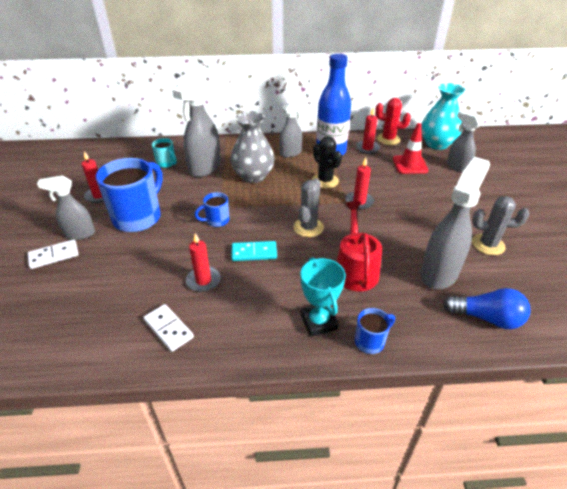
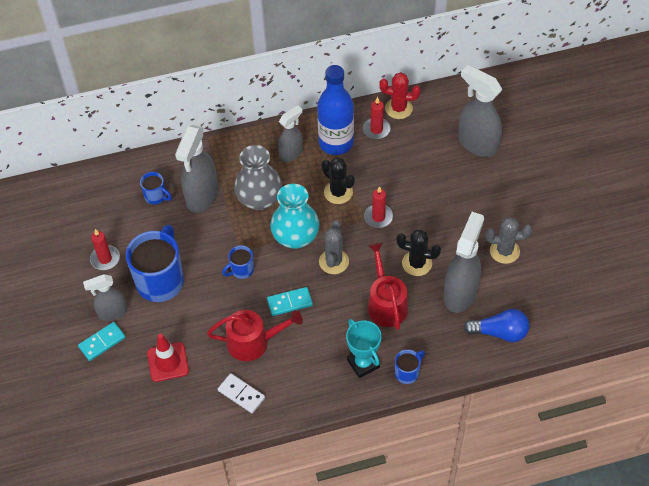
camera: 10 degrees left, 15 degrees up
white domino [28,239,79,269] -> turquoise domino [78,322,125,361]
turquoise mug [152,138,177,168] -> blue mug [140,172,172,204]
red candle [186,233,221,292] -> red watering can [207,310,303,361]
red traffic cone [393,123,428,174] -> red traffic cone moved to [147,334,189,382]
turquoise vase [421,83,465,150] -> turquoise vase moved to [270,184,319,249]
grey spray bottle [447,111,482,172] -> grey spray bottle [458,65,502,157], size x1.62
none -> black cactus [396,229,441,276]

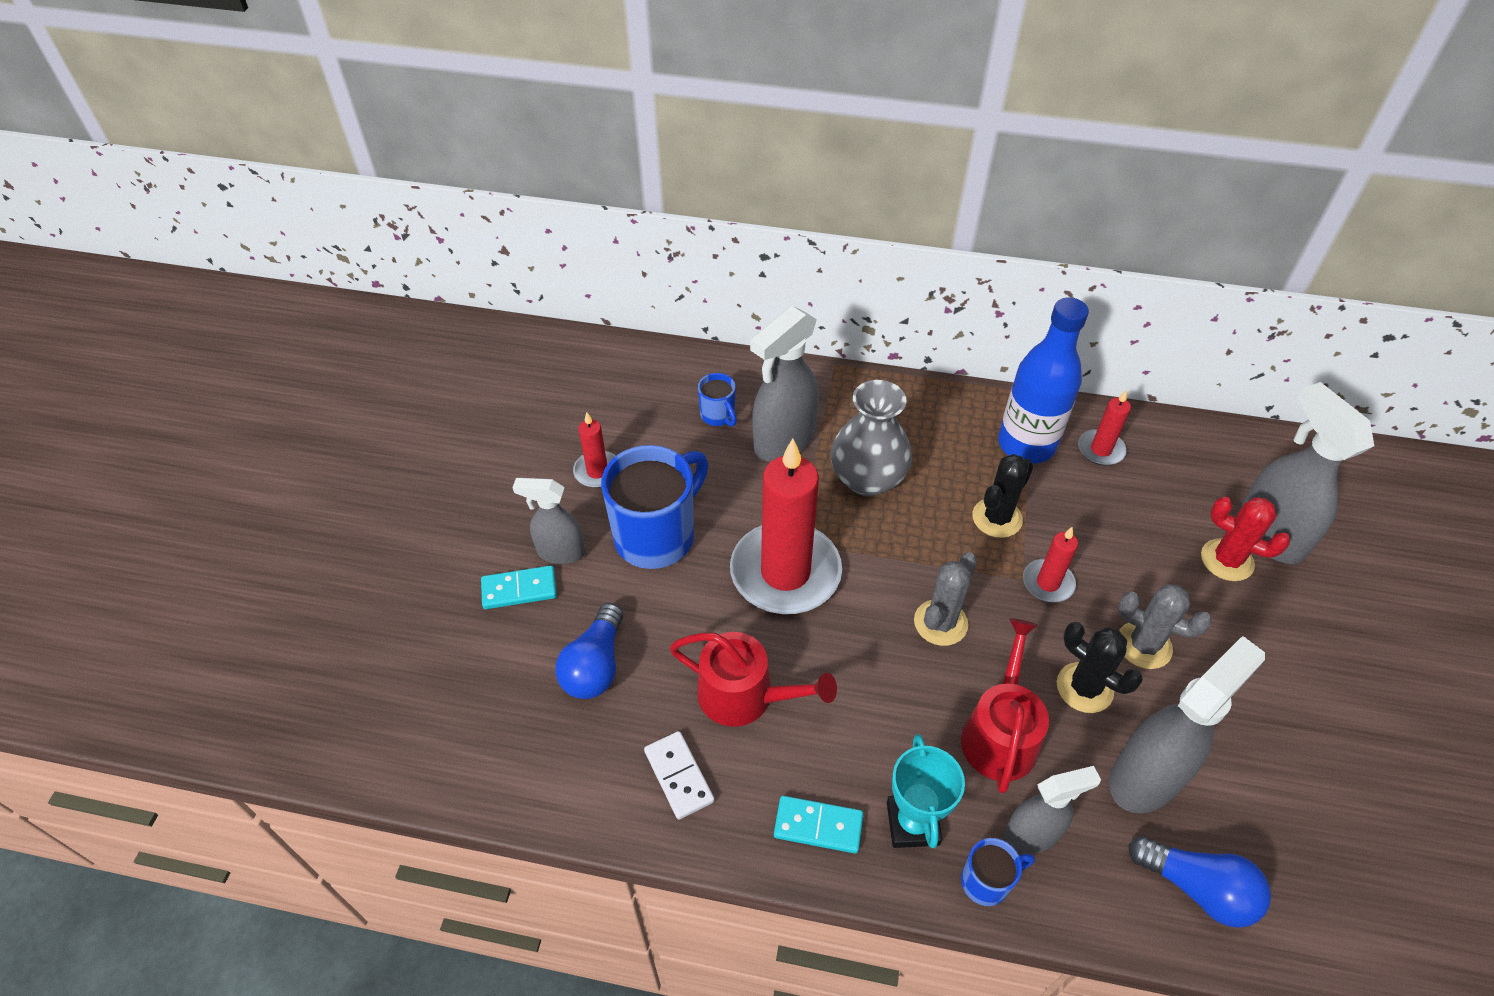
camera: 25 degrees right, 5 degrees down
red traffic cone [147,334,189,382] -> blue light bulb [555,603,623,699]
blue mug [222,245,254,279] -> red candle [730,438,842,614]
turquoise domino [267,287,313,316] -> turquoise domino moved to [774,796,863,854]
turquoise vase [270,184,319,249] -> none
grey spray bottle [278,105,303,162] -> grey spray bottle moved to [1004,766,1101,854]
black cactus [322,157,355,204] -> black cactus turned 60 degrees clockwise [972,454,1033,538]
red cactus [379,72,421,119] -> red cactus moved to [1201,497,1290,581]
grey cactus [486,217,532,264] -> grey cactus moved to [1119,584,1212,669]

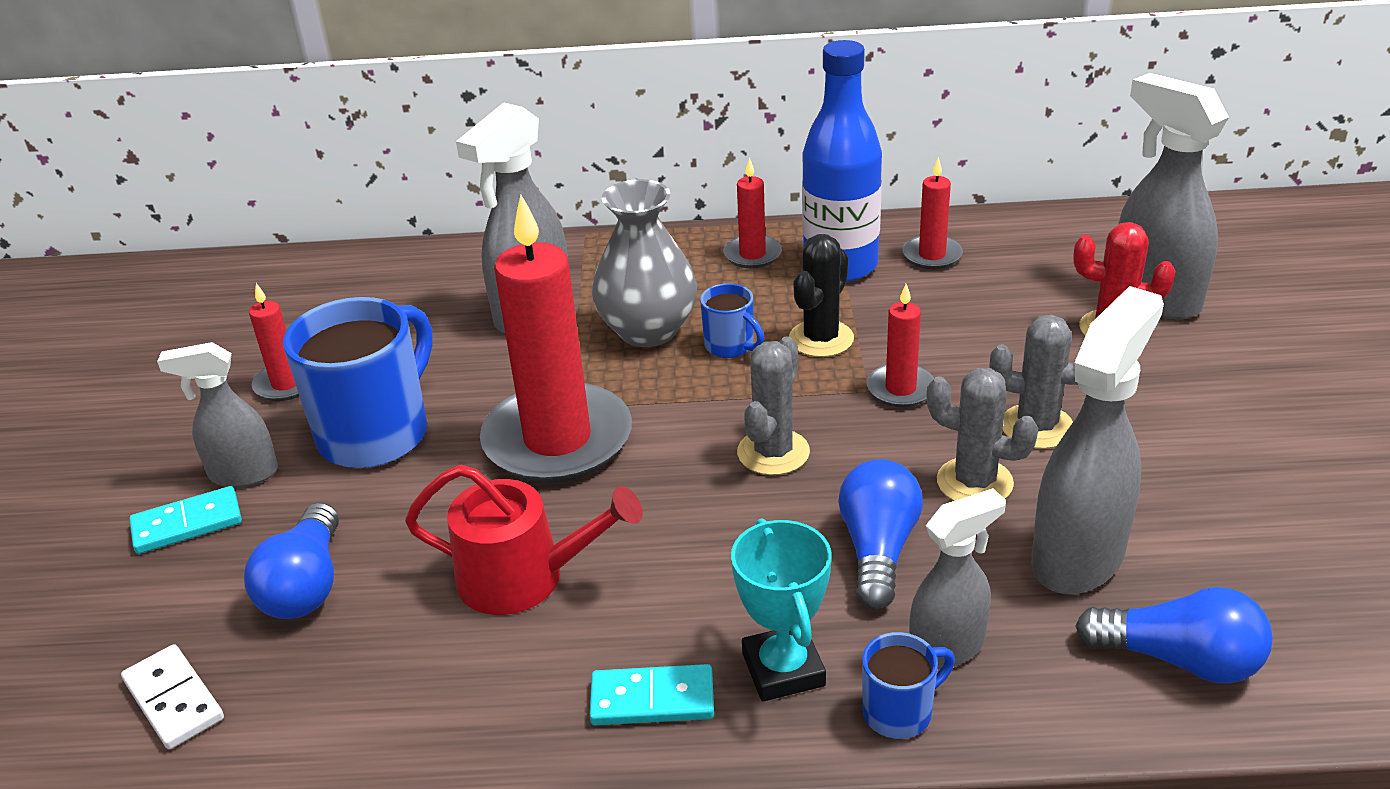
camera: 10 degrees left, 15 degrees down
white domino [644,731,715,820] -> white domino moved to [121,644,224,749]
blue mug [698,373,737,427] -> blue mug moved to [700,283,765,358]
red watering can [961,618,1049,793] -> blue light bulb [838,459,923,609]
black cactus [1057,622,1143,713] -> grey cactus [927,368,1038,501]
none -> red candle [723,158,782,268]

